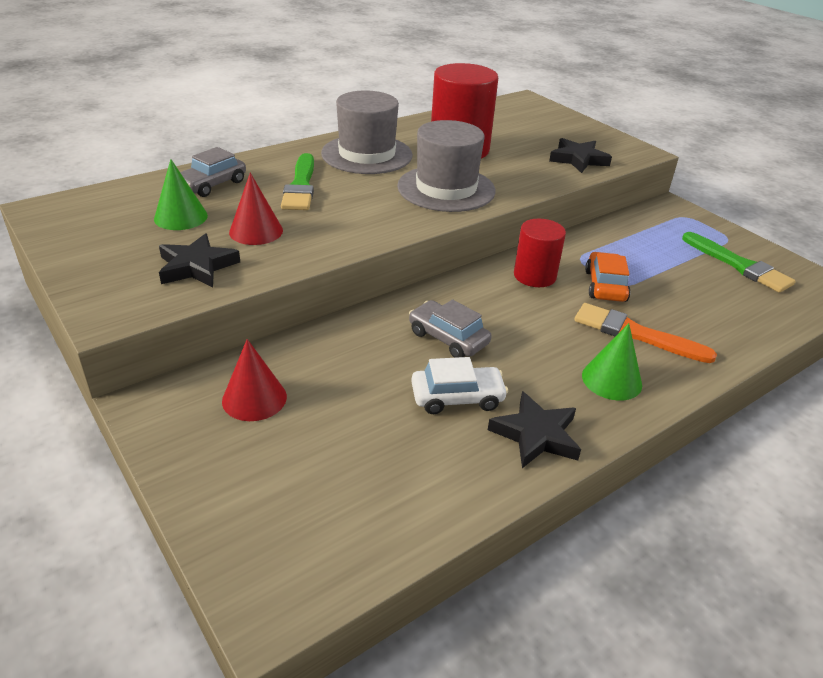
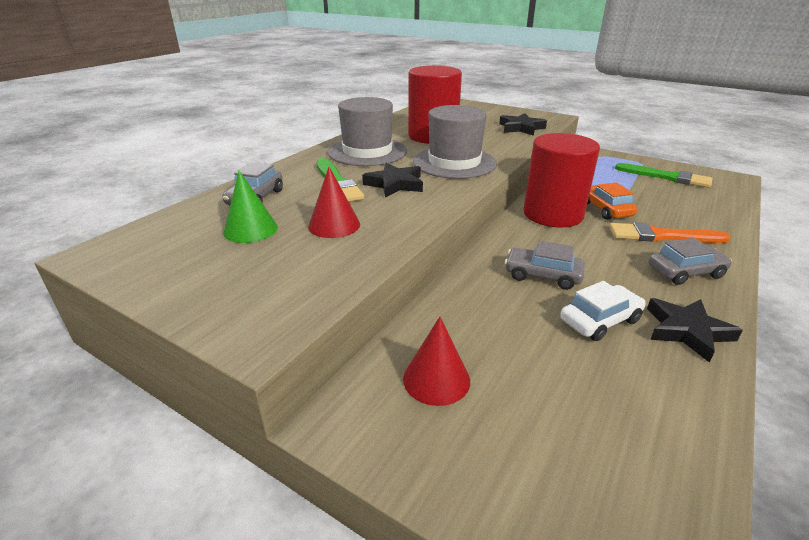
camera: 20 degrees left, 5 degrees down
black star [159,233,240,287] -> black star moved to [362,163,423,197]
red cylinder [514,219,566,287] -> red cylinder [523,133,600,228], size x1.65
green cone [582,323,642,401] -> grey car [649,238,732,285]

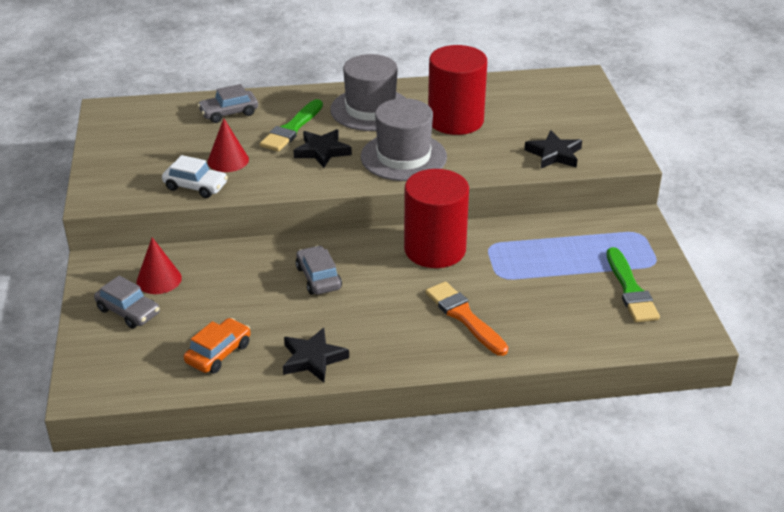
camera: 50 degrees right, 5 degrees up
green cone [223,170,278,243] -> none
white car [560,281,646,341] -> white car moved to [162,155,228,198]
orange car [587,182,637,220] -> orange car moved to [184,318,251,374]
grey car [649,238,732,285] -> grey car moved to [94,276,160,329]

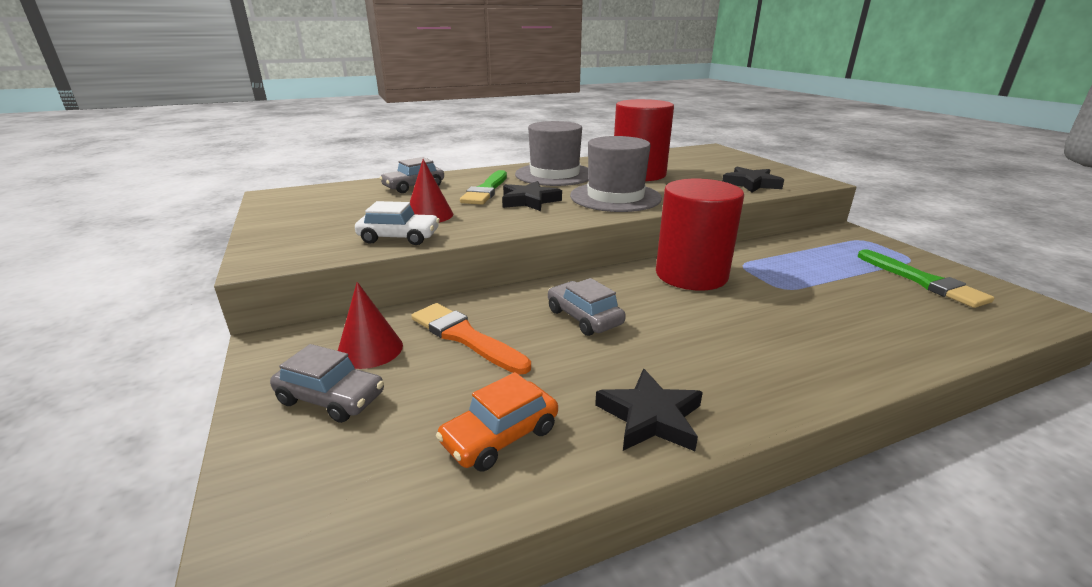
camera: 15 degrees left, 10 degrees down
orange car [184,318,251,374] -> orange car turned 150 degrees counterclockwise [436,372,558,471]
orange brush [425,281,508,356] -> orange brush moved to [411,303,531,375]

